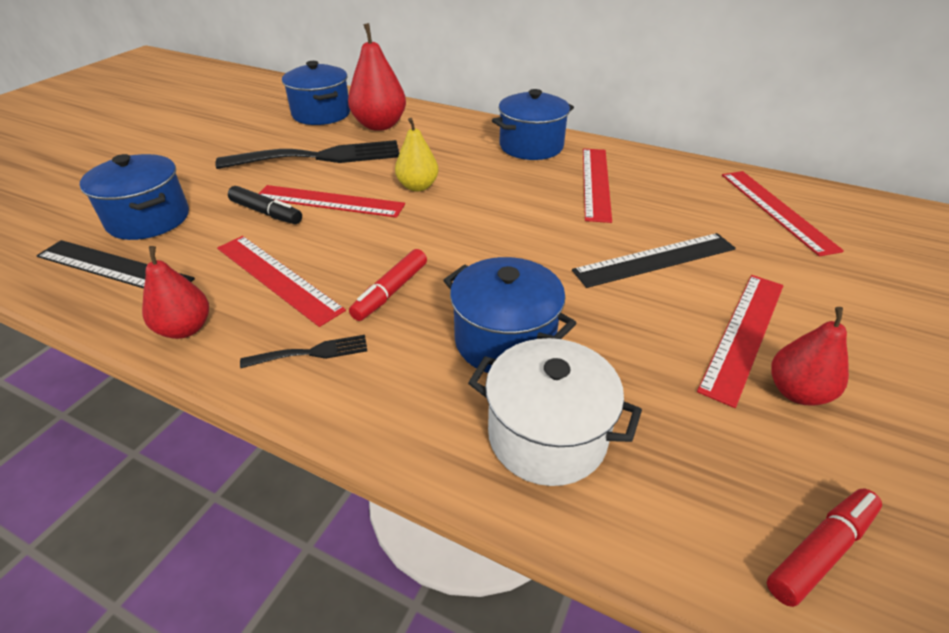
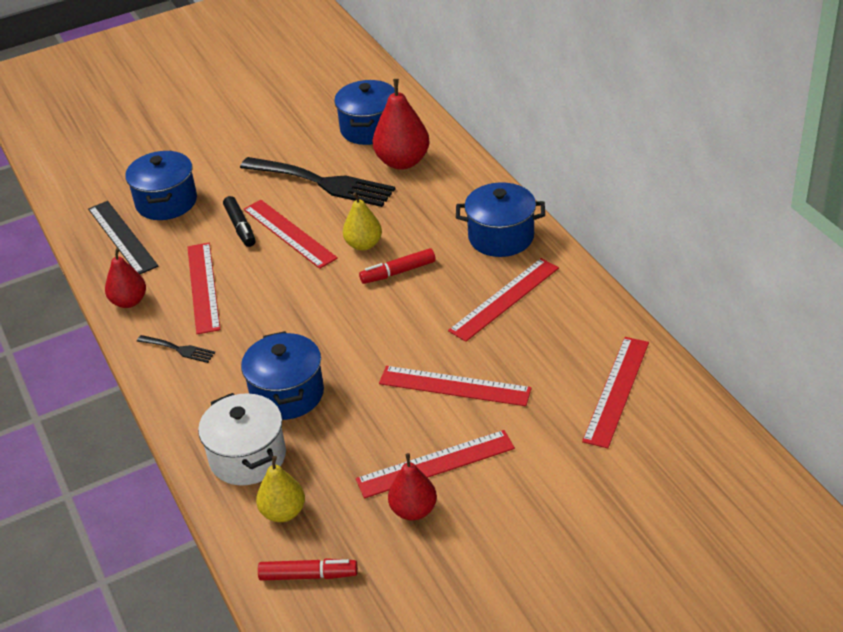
camera: 40 degrees right, 0 degrees up
red marker [349,249,427,321] -> red marker moved to [359,248,436,284]
black ruler [572,233,736,288] -> red ruler [379,366,532,406]
none -> yellow pear [256,456,305,522]

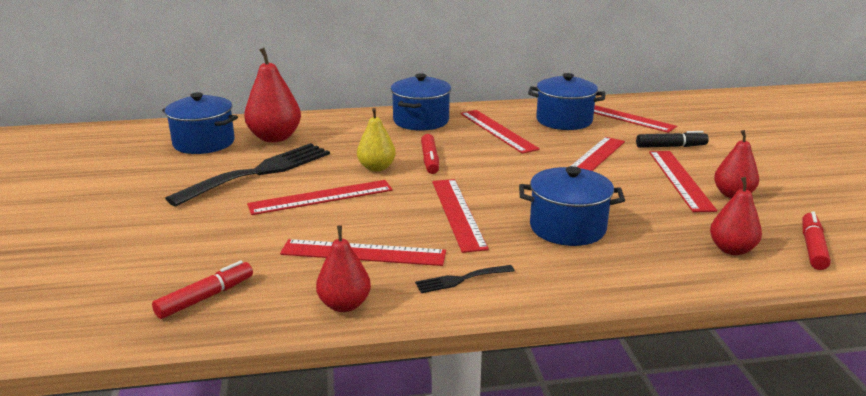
camera: 75 degrees left, 15 degrees down
black ruler [88,201,159,274] -> red marker [152,261,253,319]
blue pot [125,151,197,220] -> blue pot moved to [528,73,605,130]
black fork [137,335,215,363] -> black fork turned 150 degrees counterclockwise [415,265,515,293]
white pot [198,393,286,485] -> none
black marker [223,196,256,247] -> black marker moved to [636,131,709,148]
yellow pear [256,456,305,522] -> red pear [710,177,762,255]
none -> red ruler [432,179,489,253]

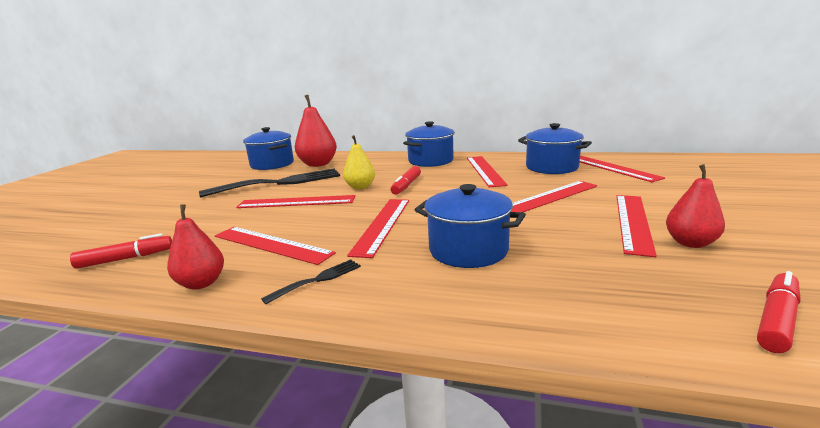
camera: 25 degrees right, 5 degrees down
black fork [415,265,515,293] -> black fork turned 135 degrees clockwise [261,259,361,304]
black marker [636,131,709,148] -> none
red pear [710,177,762,255] -> none

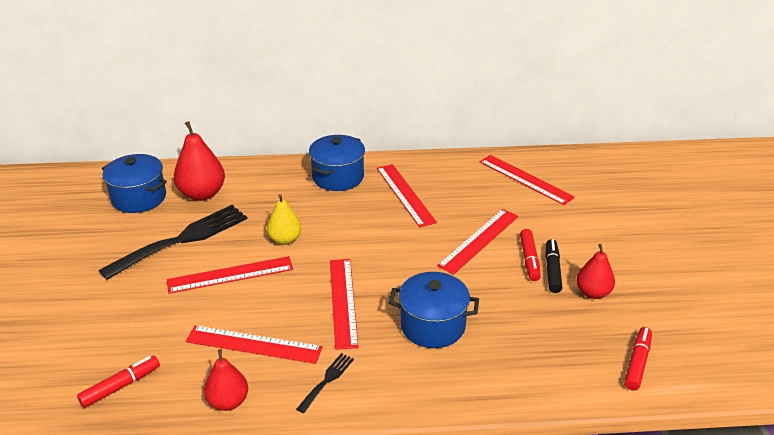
camera: 20 degrees left, 15 degrees up
red marker [391,166,421,195] -> red marker moved to [520,229,541,281]
blue pot [518,123,592,174] -> none
red ruler [617,195,657,257] -> black marker [545,239,562,293]

